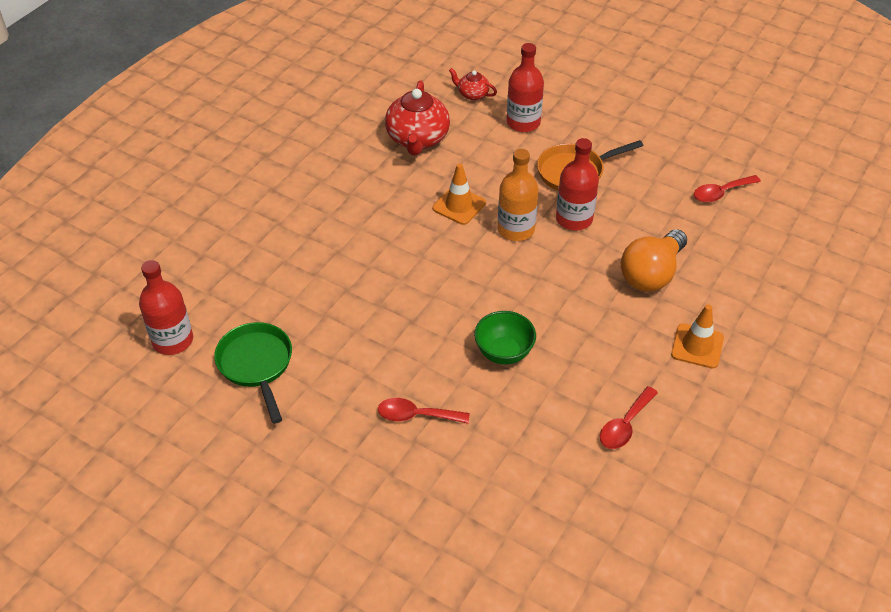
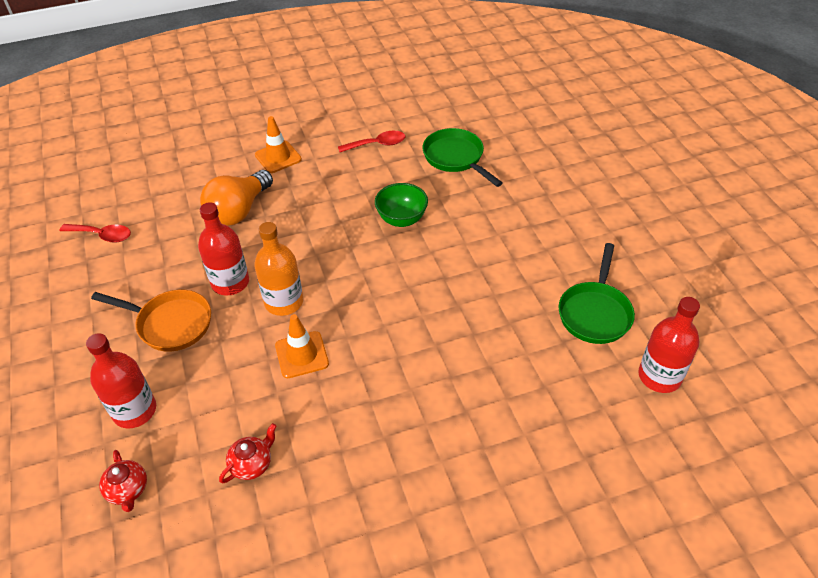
camera: 140 degrees left, 0 degrees up
red spoon [378,398,470,424] -> none
red teapot [385,81,450,156] -> red teapot [219,423,277,483], size x0.51
orange light bulb [621,229,687,292] -> orange light bulb turned 135 degrees clockwise [200,170,273,226]
none -> green pan [423,128,503,187]

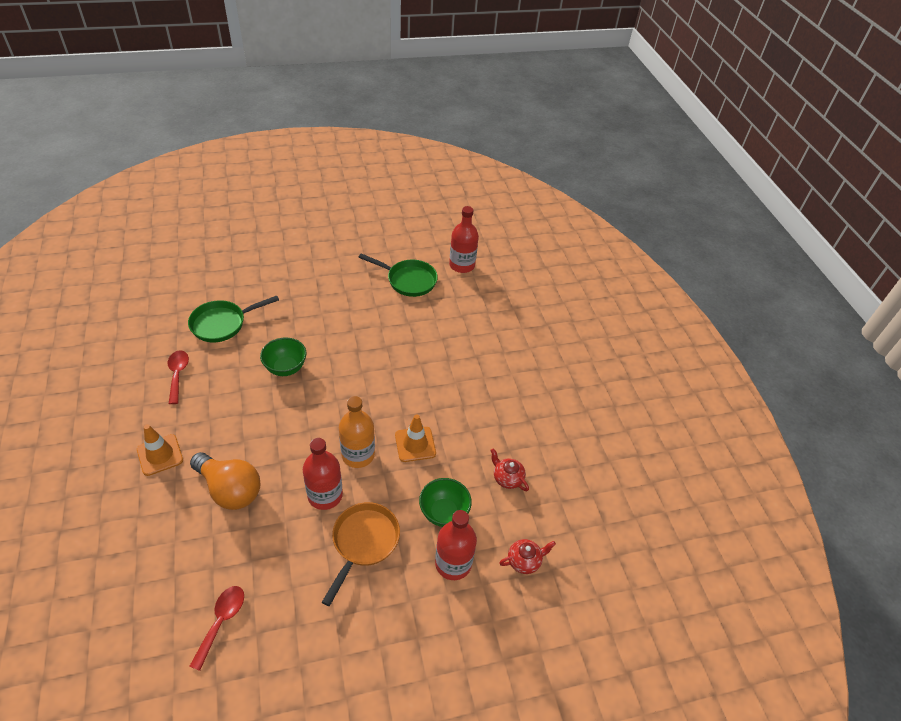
camera: 90 degrees left, 0 degrees up
none -> green bowl [419,478,472,527]

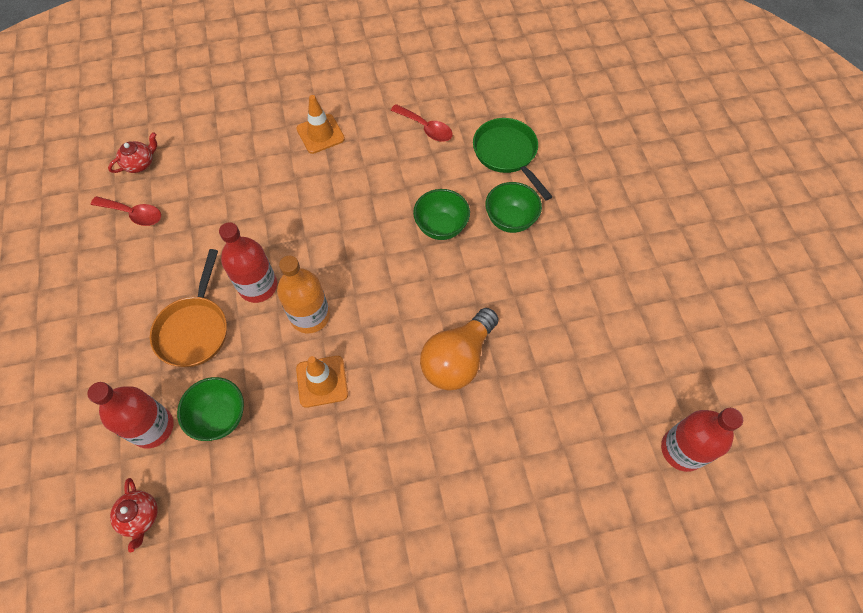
camera: 95 degrees right, 15 degrees up
red spoon [168,350,189,404] -> red spoon turned 45 degrees clockwise [390,104,453,142]
orange light bulb [190,452,261,510] -> orange light bulb moved to [420,308,499,391]
orange pan [322,502,400,606] -> orange pan turned 75 degrees clockwise [150,249,227,367]
green pan [359,253,438,297] -> none
red teapot [490,448,529,491] -> red teapot moved to [108,132,157,173]
none -> green bowl [485,182,542,233]

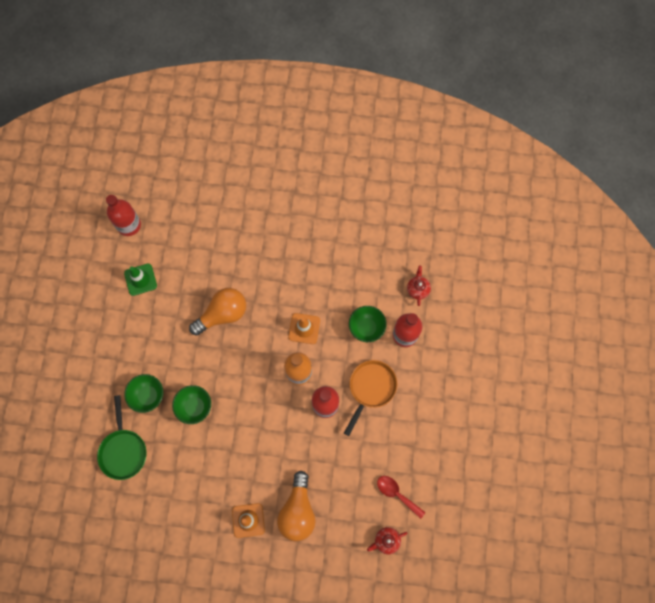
camera: 160 degrees left, 10 degrees up
red spoon [390,104,453,142] -> none
none -> green traffic cone [124,263,157,296]
none -> orange light bulb [277,471,316,541]

